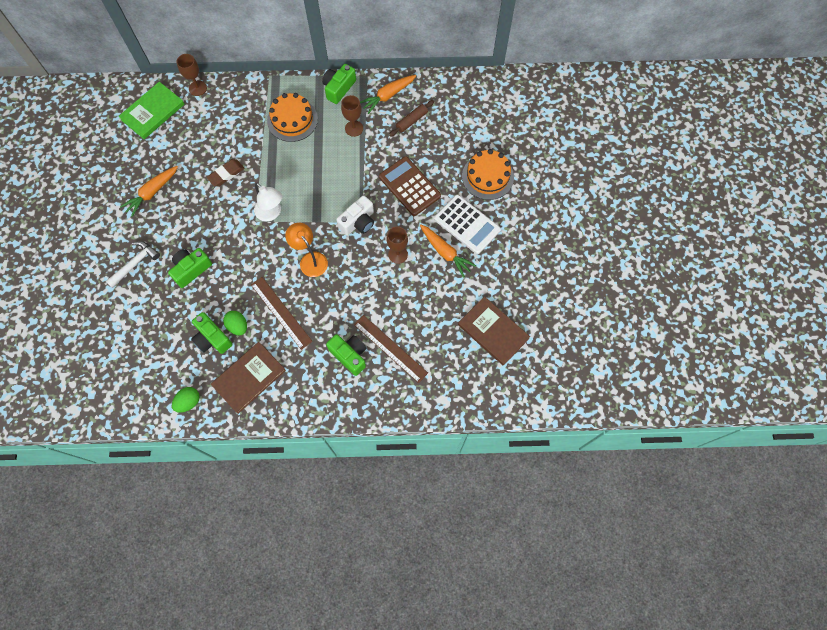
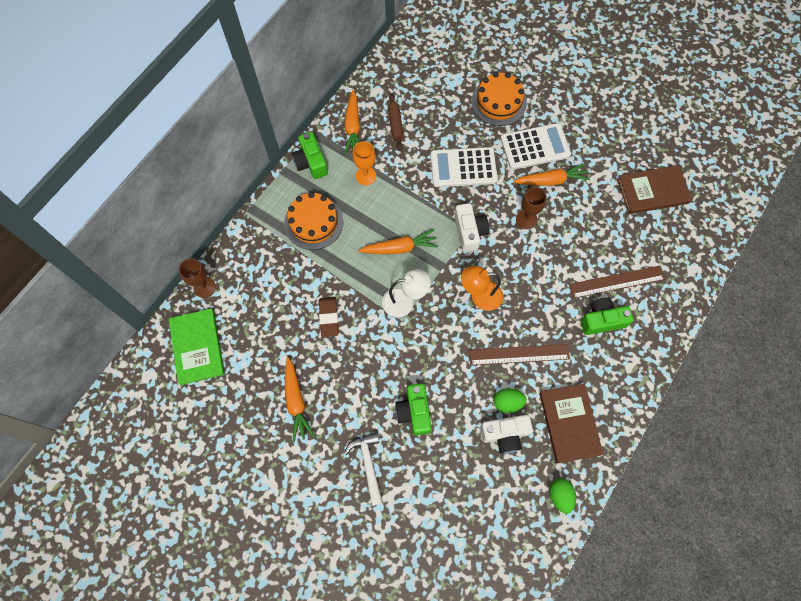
camera: 55 degrees left, 0 degrees up
green camera [191,312,233,354] -> white camera [480,415,533,454]
brown goblet [341,95,363,137] -> orange goblet [353,141,376,185]
brown calculator [379,156,441,216] -> white calculator [430,147,497,187]
none -> orange carrot [358,229,438,254]

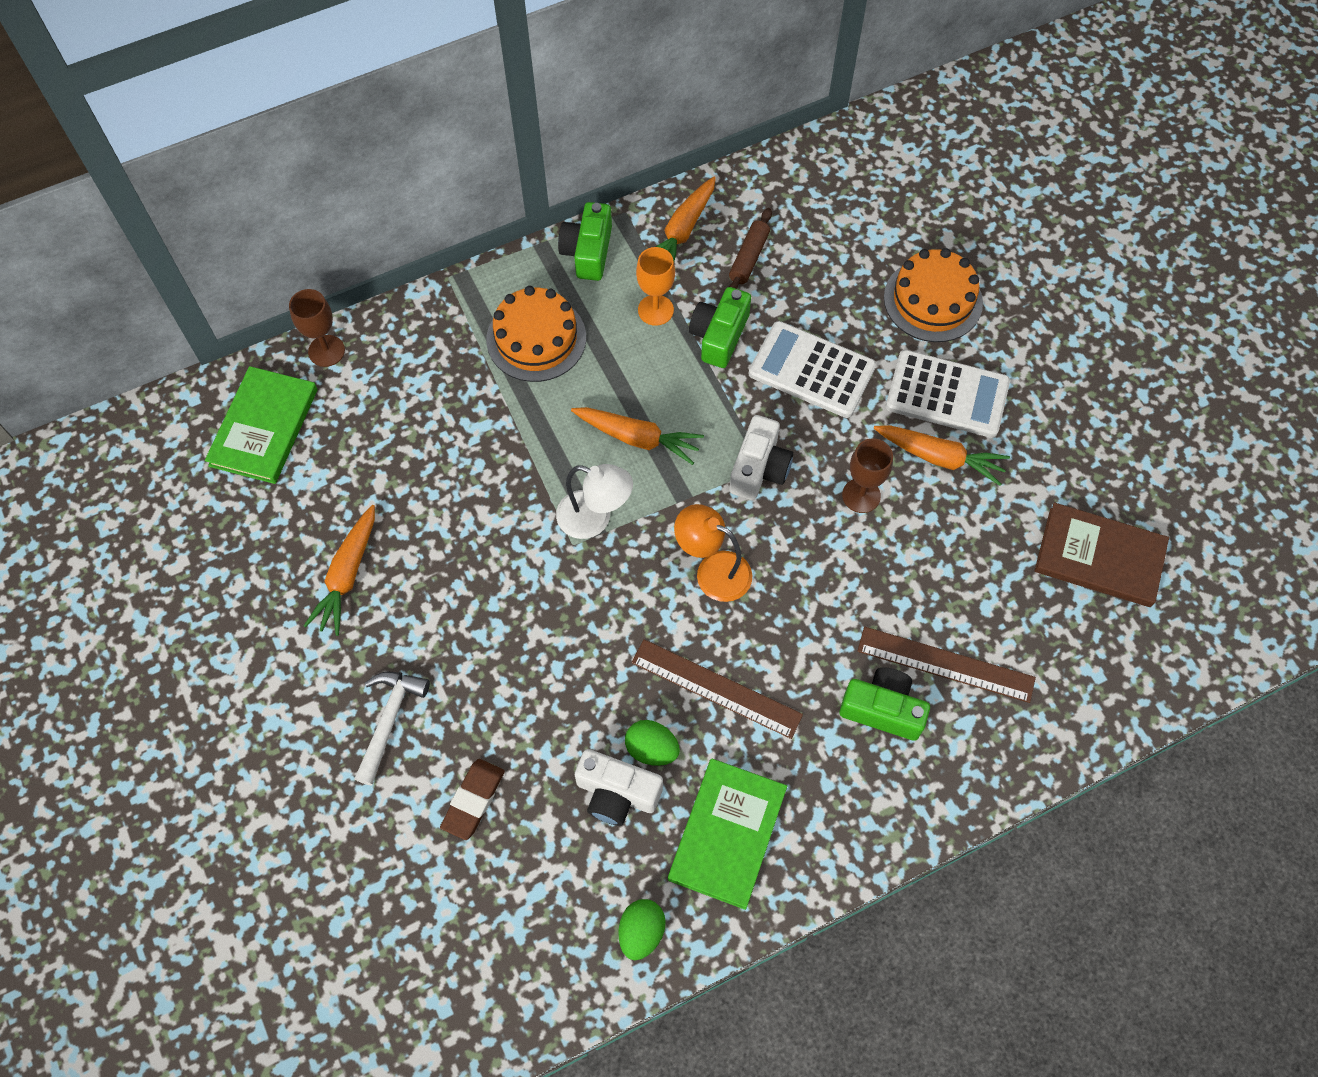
camera: 30 degrees right, 5 degrees down
brown eraser [319,297,339,337] -> brown eraser moved to [440,759,505,840]
green camera [395,383,432,436] -> green camera moved to [689,287,751,368]
brown book [540,384,603,463] -> green book [668,759,787,910]

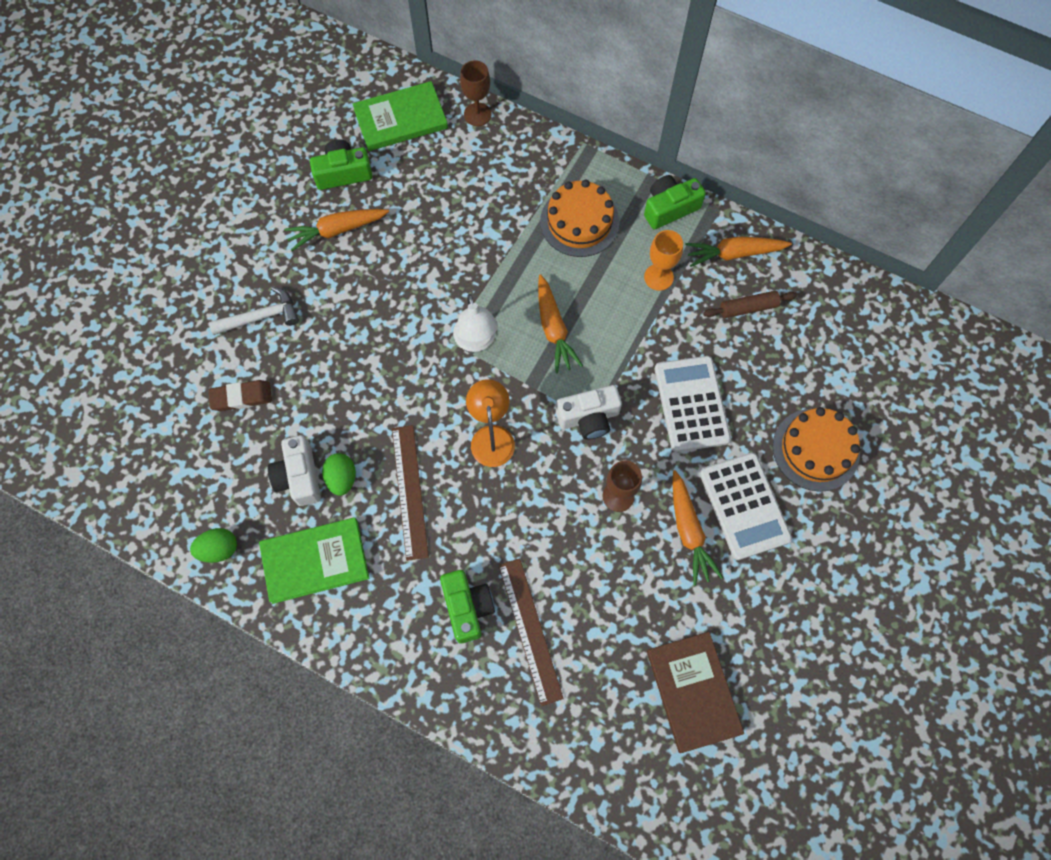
camera: 55 degrees right, 5 degrees up
green camera [689,287,751,368] -> green camera moved to [310,139,373,190]

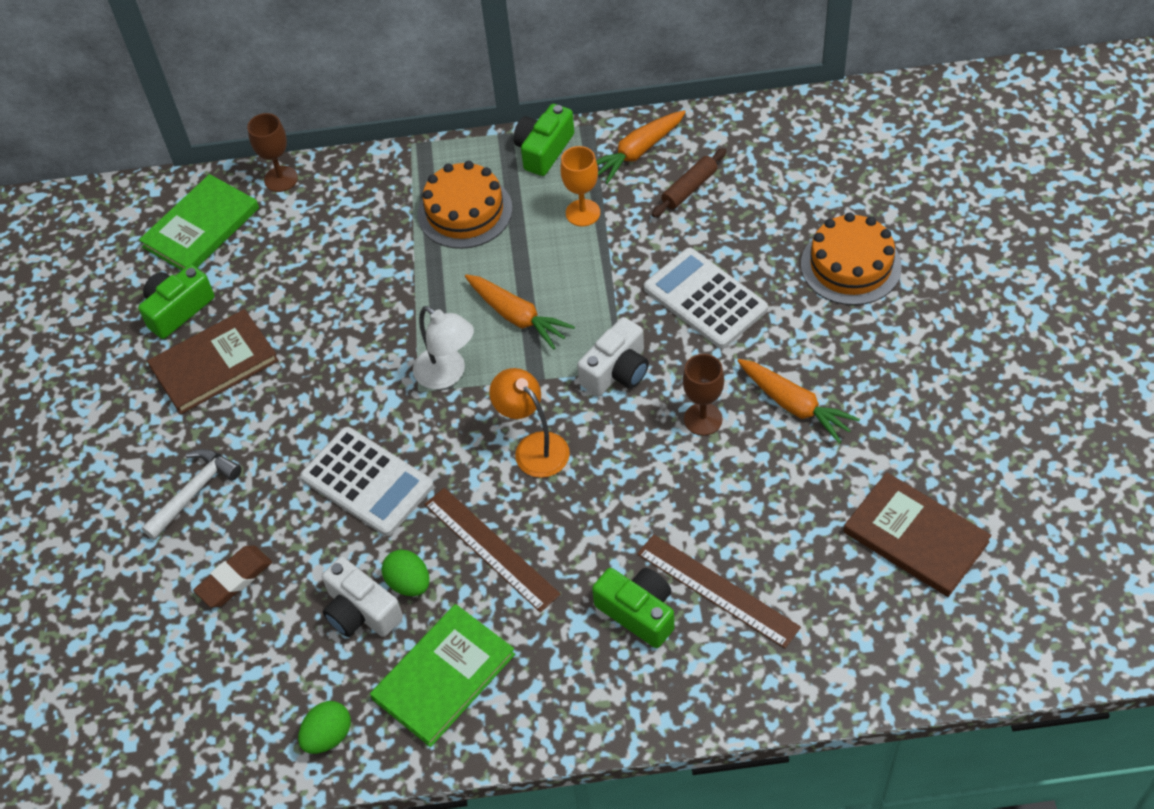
camera: 30 degrees left, 15 degrees down
orange carrot [284,209,389,251] -> brown book [147,309,279,414]
white calculator [700,452,792,560] -> white calculator moved to [300,427,434,536]

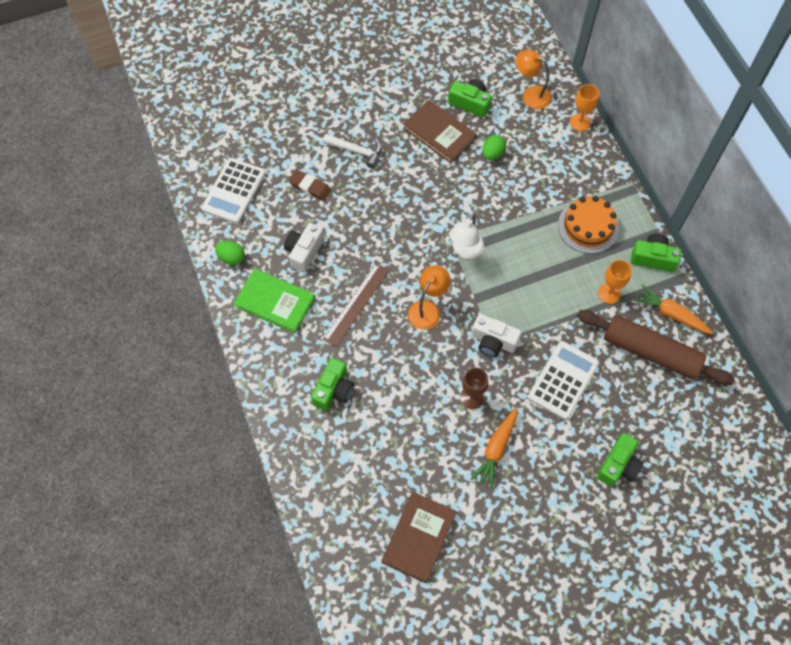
camera: 70 degrees right, 10 degrees up
green book [139,174,259,270] -> orange lamp [516,50,552,109]
brown goblet [247,113,298,192] -> orange goblet [570,84,599,131]
white calculator [300,427,434,536] -> white calculator moved to [201,158,266,224]
green egg [382,549,430,596] -> green egg moved to [483,135,506,160]
orange carrot [465,274,575,350] -> none
brown ruler [637,534,801,648] -> none
brown rolling pin [652,148,727,217] -> brown rolling pin [577,310,734,385], size x2.15
orange cake [801,212,902,305] -> green camera [597,433,643,486]

